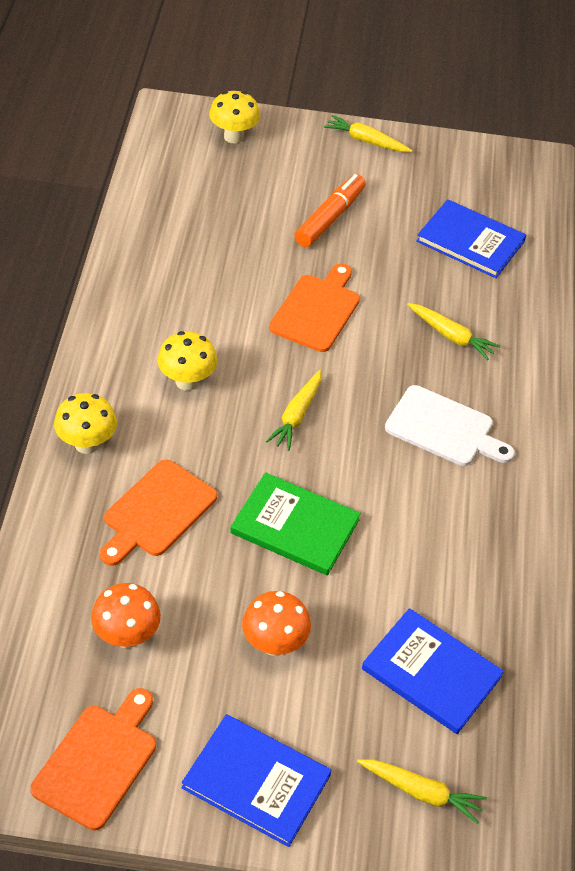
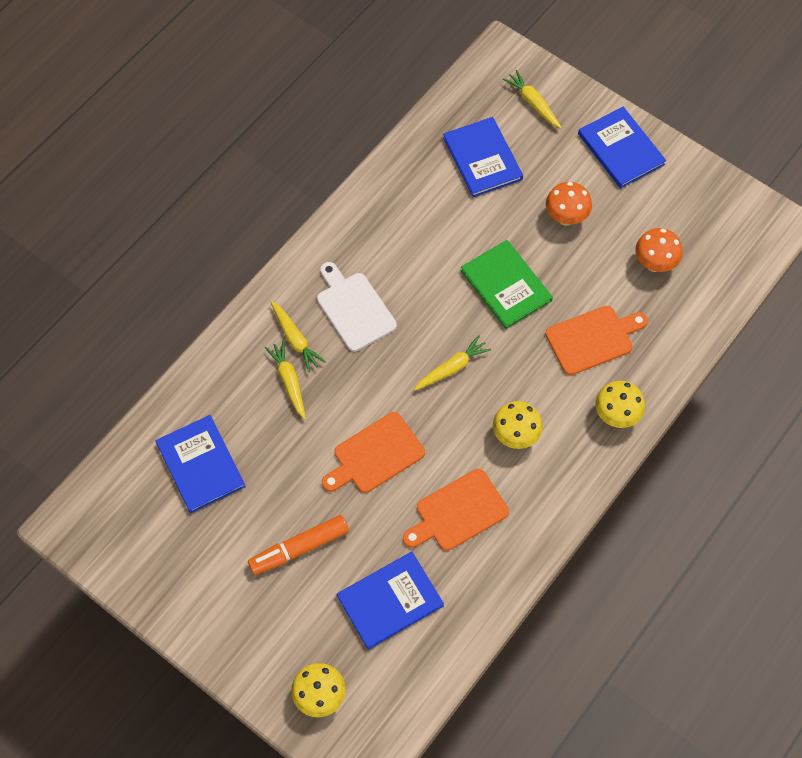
camera: 145 degrees left, 15 degrees up
orange cutting board [30,688,156,831] -> orange cutting board moved to [403,469,509,551]
yellow carrot [324,115,413,152] -> yellow carrot moved to [271,301,326,372]
none -> blue book [337,552,444,650]

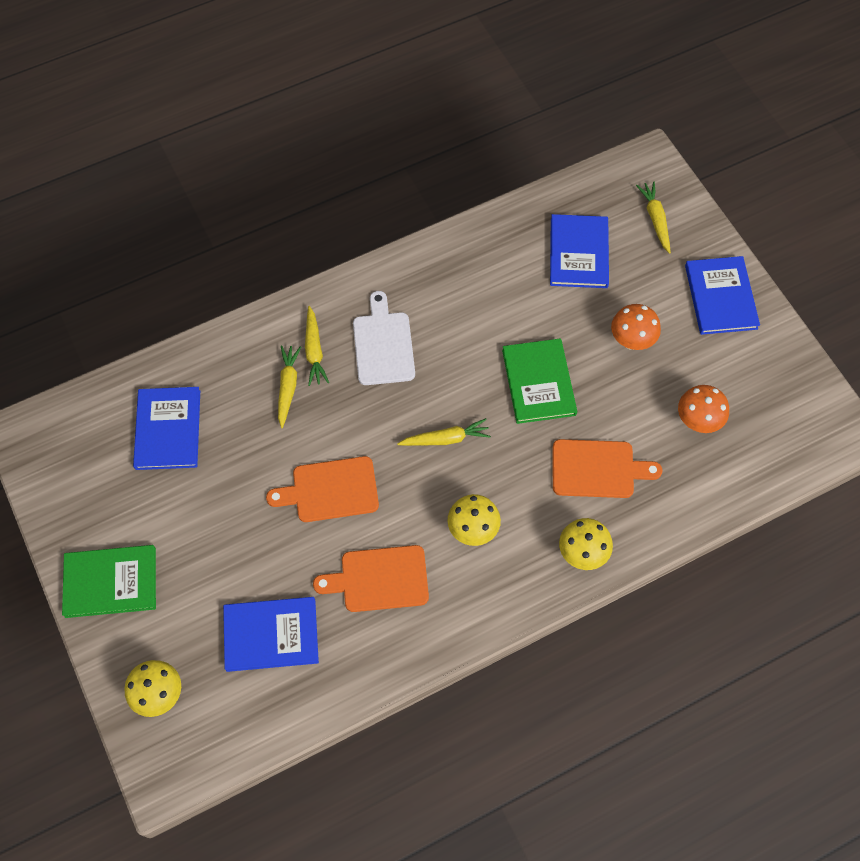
camera: 25 degrees right, 0 degrees up
orange marker [248,515,349,575] -> none
none -> green book [62,545,156,618]

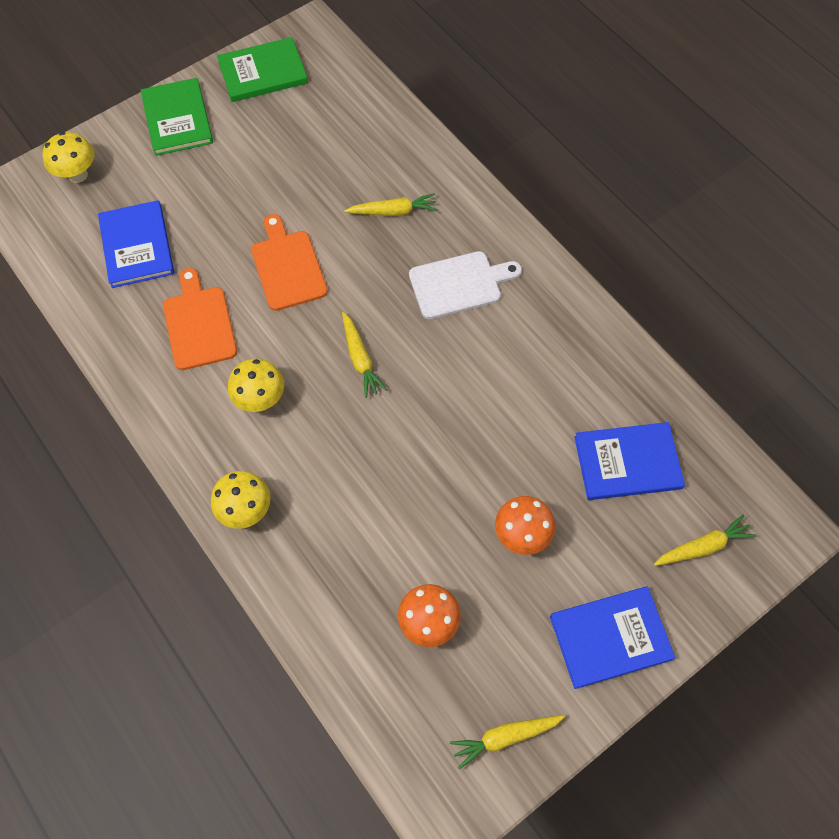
camera: 80 degrees right, 0 degrees up
blue book [133,387,200,470] -> none
yellow carrot [305,306,329,386] -> yellow carrot moved to [450,715,565,769]
green book [502,338,577,424] -> green book moved to [217,37,308,102]
orange cutting board [553,439,663,498] -> none

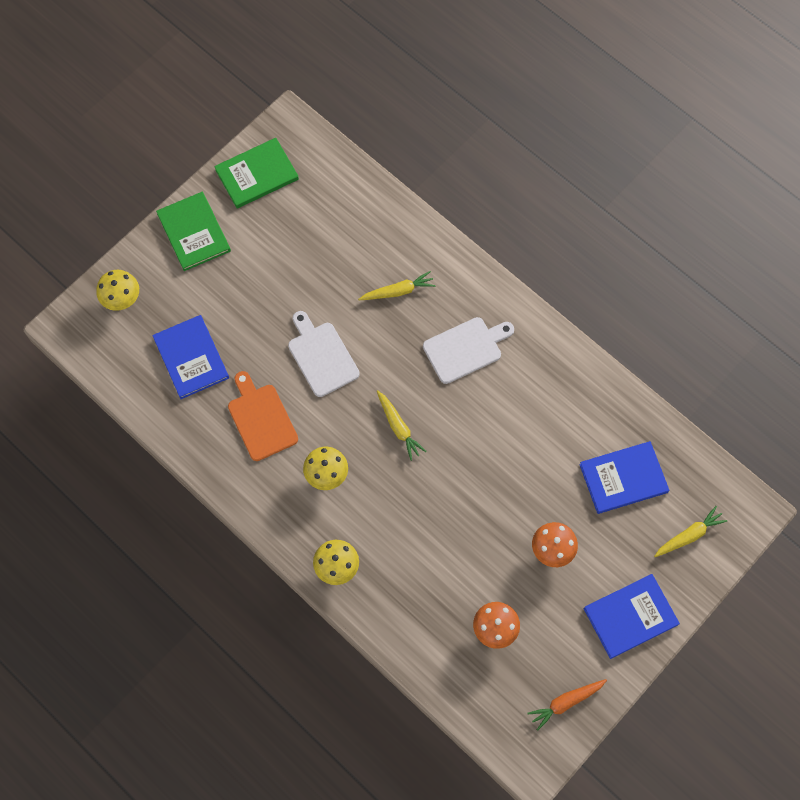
camera: 10 degrees left, 5 degrees up
orange cutting board [251,214,328,311] -> white cutting board [288,311,360,397]
yellow carrot [450,715,565,769] -> orange carrot [528,679,607,731]

